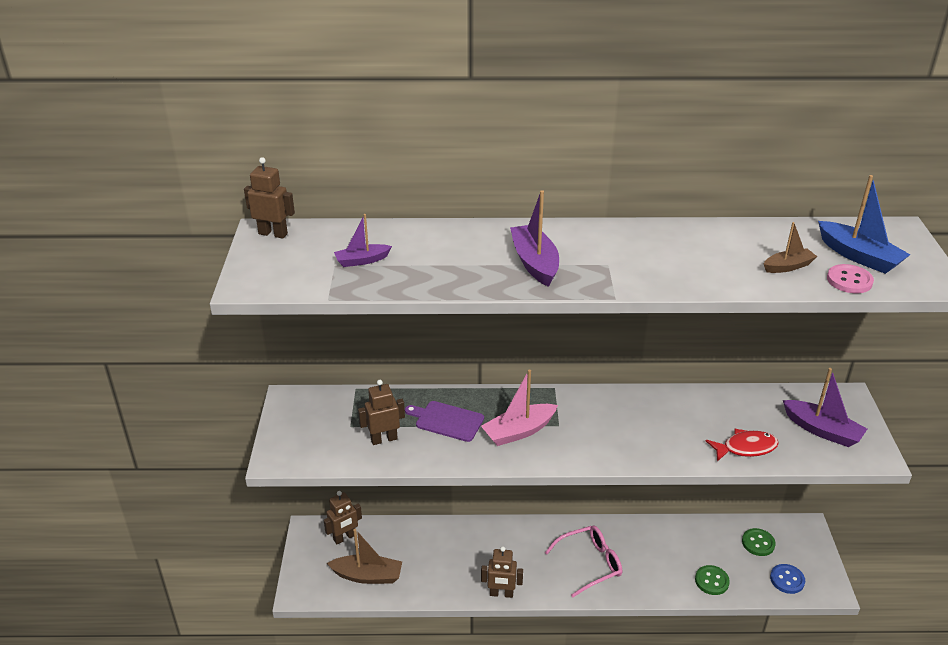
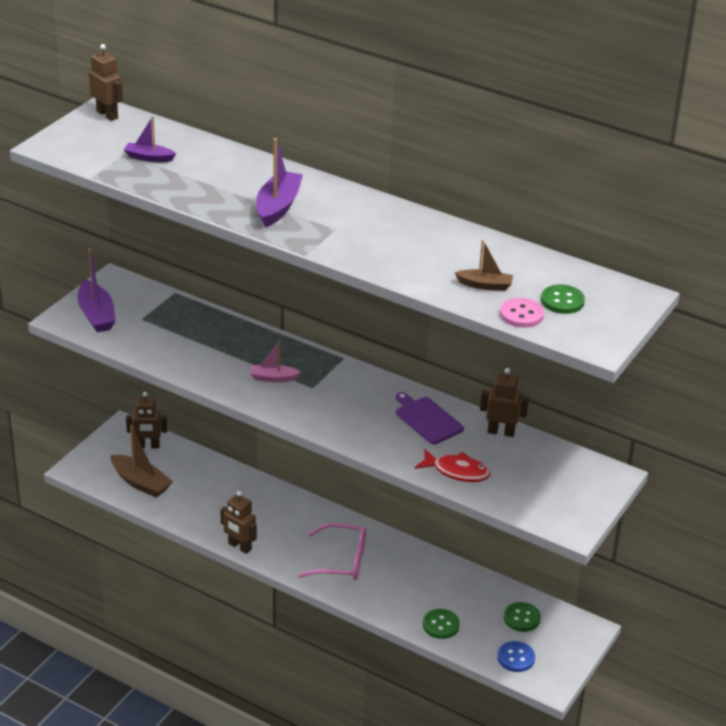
camera: 30 degrees right, 0 degrees up
brown robot [358,380,405,445] -> brown robot moved to [480,368,529,437]
purple cutting board [405,401,484,442] -> purple cutting board moved to [396,392,464,444]
pink boat [481,370,558,446] -> pink boat [250,341,301,382], size x0.60
purple boat [783,368,867,447] -> purple boat moved to [78,249,116,332]
blue boat [818,175,910,274] -> green button [541,285,585,314]

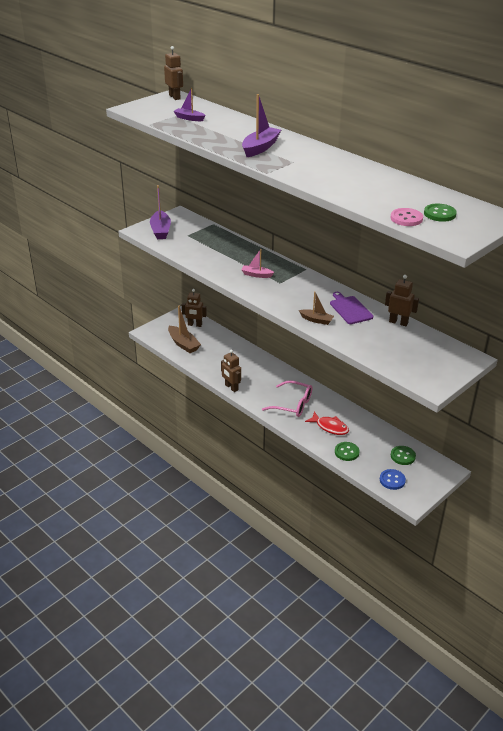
camera: 15 degrees right, 0 degrees up
red fish [415,449,490,482] -> red fish moved to [305,411,349,435]
brown boat [455,240,513,291] -> brown boat moved to [299,291,334,325]

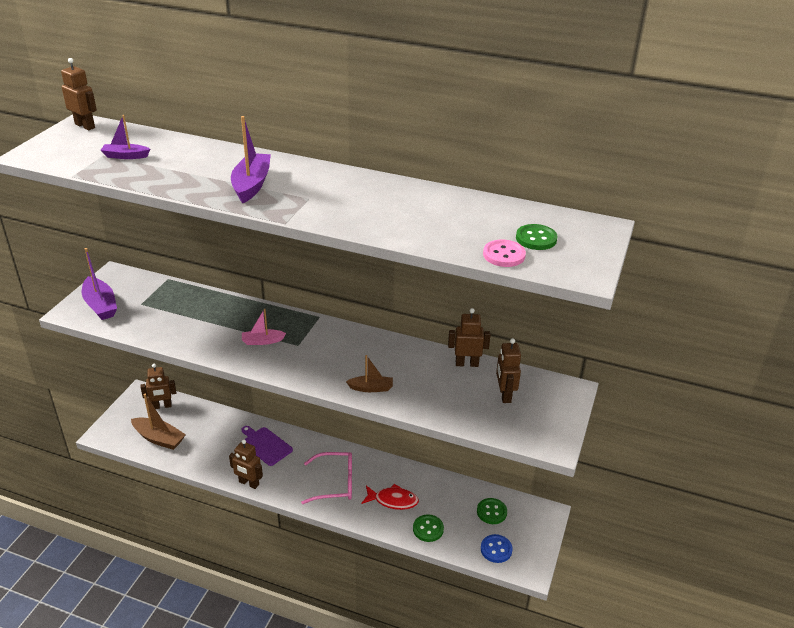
camera: 25 degrees left, 0 degrees up
purple cutting board [330,292,373,324] -> purple cutting board moved to [241,426,293,466]
none -> brown robot [496,338,521,403]

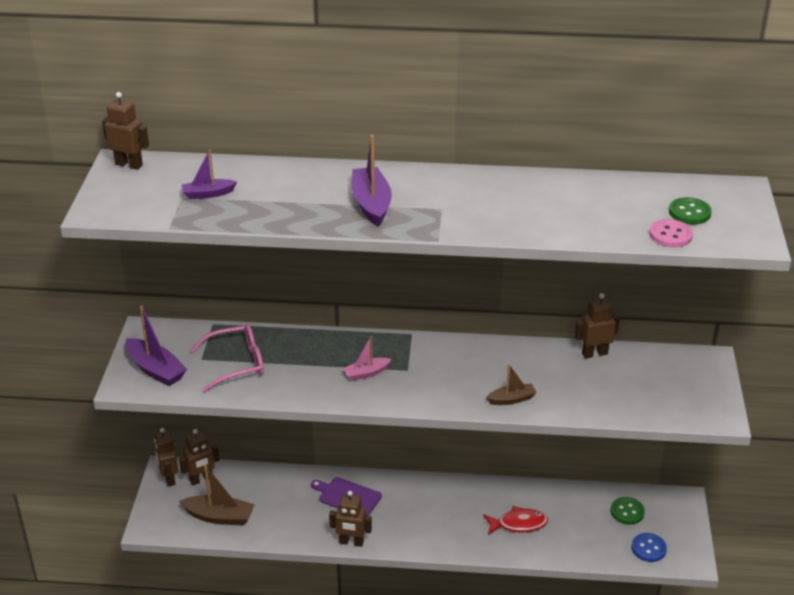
camera: 15 degrees left, 0 degrees up
pink glasses [301,452,352,504] -> pink glasses moved to [191,324,264,392]
green button [413,514,444,542] -> none
brown robot [496,338,521,403] -> brown robot moved to [154,428,178,487]

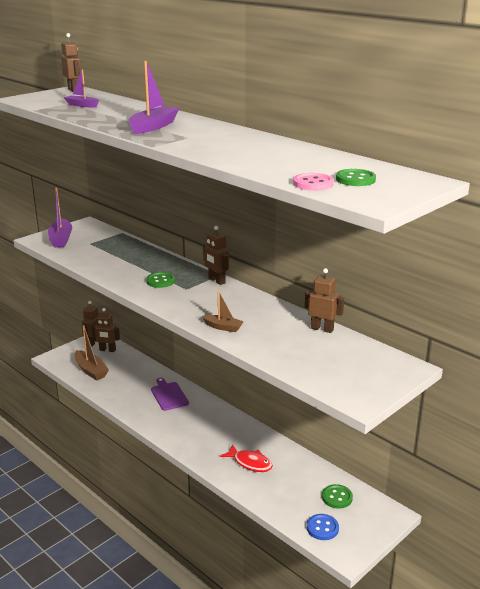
camera: 40 degrees right, 10 degrees down
pink glasses [191,324,264,392] -> none
brown robot [329,491,372,547] -> brown robot moved to [203,226,229,285]
pink boat [343,336,391,381] -> green button [146,272,175,288]

